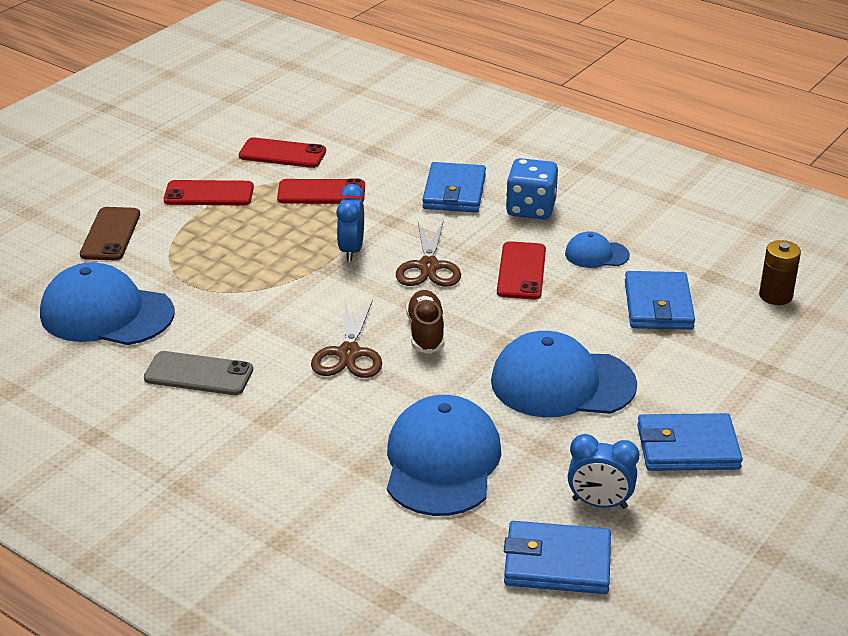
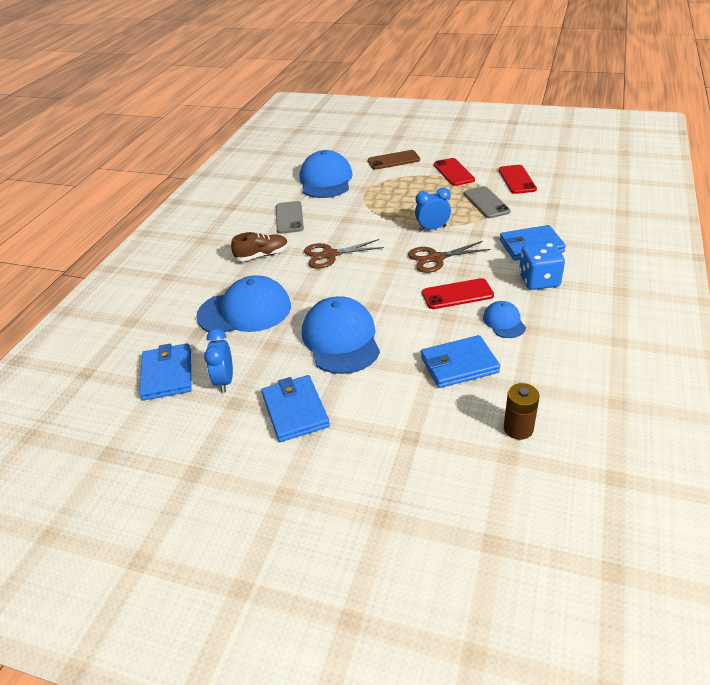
camera: 75 degrees right, 5 degrees up
red phone [277,179,365,204] -> grey phone [464,186,511,218]
brown shoe [406,290,444,354] -> brown shoe moved to [231,232,288,261]

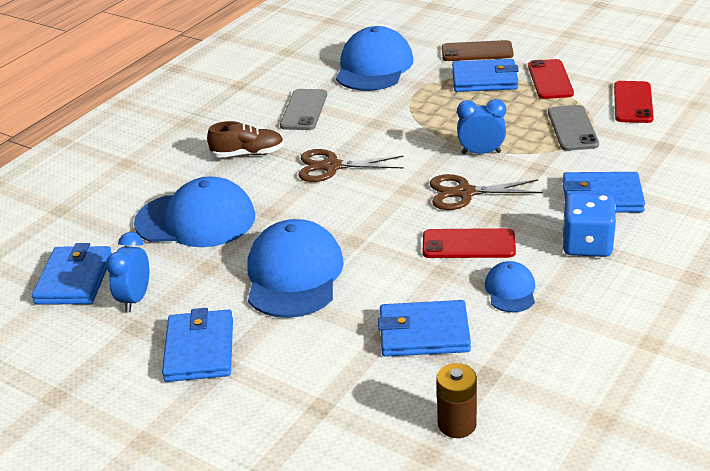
camera: 15 degrees right, 5 degrees down
none -> blue wallet [452,59,519,92]

